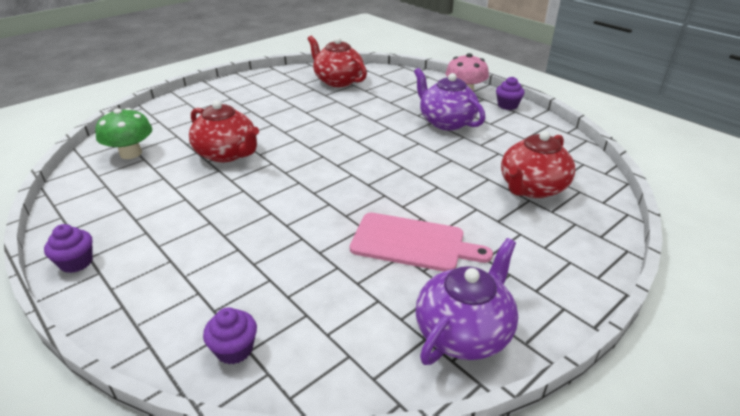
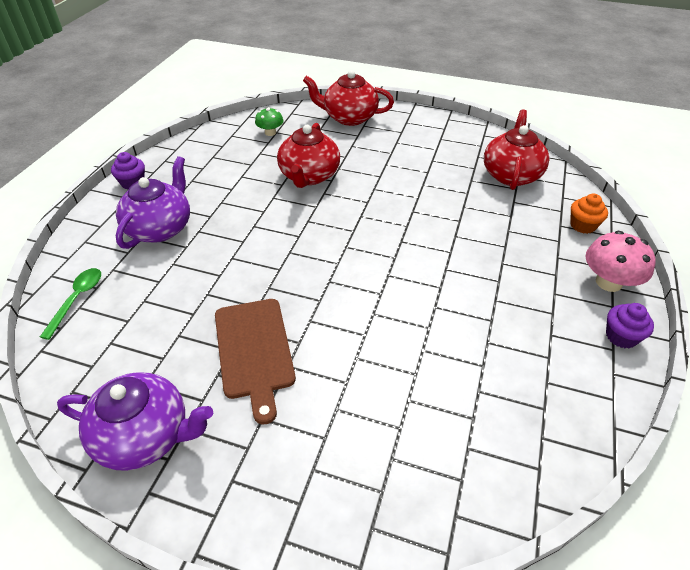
camera: 60 degrees right, 10 degrees up
green mushroom [95,108,152,159] -> green mushroom [255,107,283,136], size x0.61
purple cupcake [203,307,257,364] -> green spoon [40,268,101,340]
pink cutting board [350,213,493,272] -> brown cutting board [215,299,296,424]
purple teapot [414,68,485,130] -> purple teapot moved to [116,156,190,249]
red teapot [501,131,576,198] -> red teapot moved to [303,70,394,126]
none -> orange cupcake [570,194,608,234]

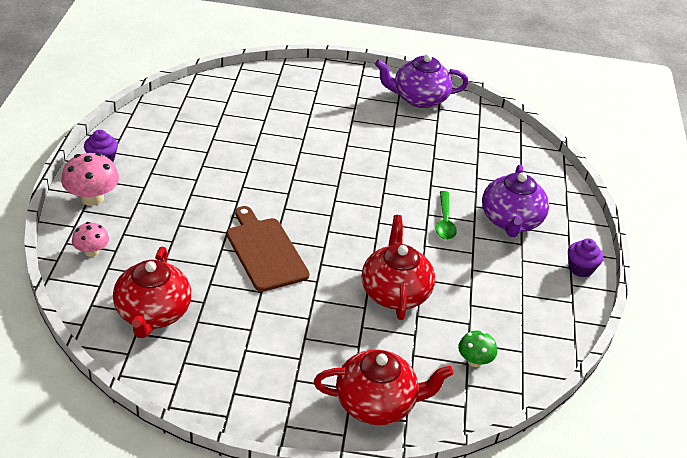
camera: 165 degrees right, 5 degrees down
green spoon [40,268,101,340] -> green spoon moved to [435,191,457,240]
brown cutting board [215,299,296,424] -> brown cutting board moved to [227,206,310,292]
orange cupcake [570,194,608,234] -> pink mushroom [72,222,109,257]

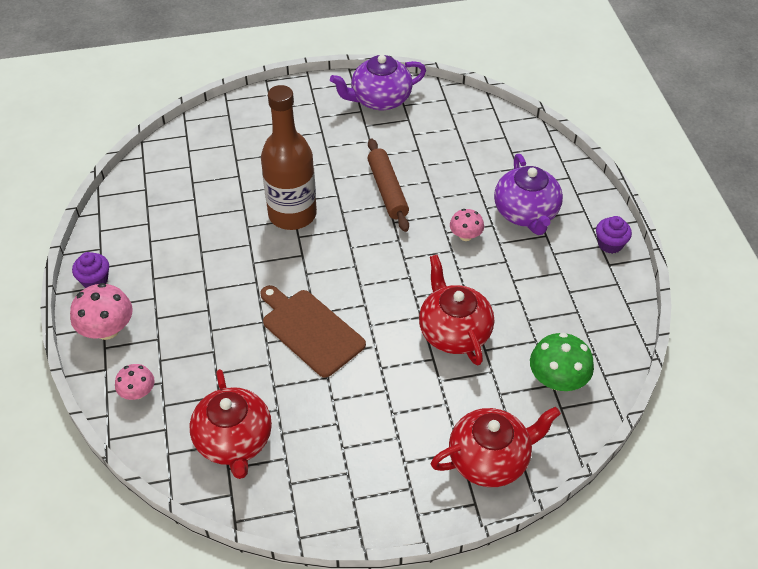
camera: 15 degrees left, 10 degrees up
green spoon [435,191,457,240] -> pink mushroom [450,209,484,241]
green mushroom [458,331,497,367] -> green mushroom [530,332,594,391], size x1.63
none -> brown bottle [261,85,317,230]
none -> brown rolling pin [367,138,409,232]

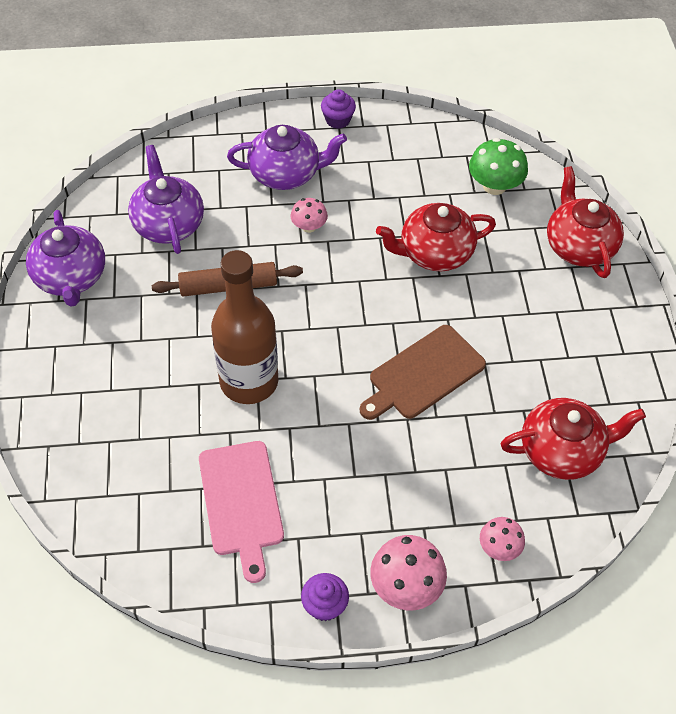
camera: 85 degrees left, 5 degrees up
none -> purple teapot [128,145,204,254]
none -> pink cutting board [199,441,284,583]

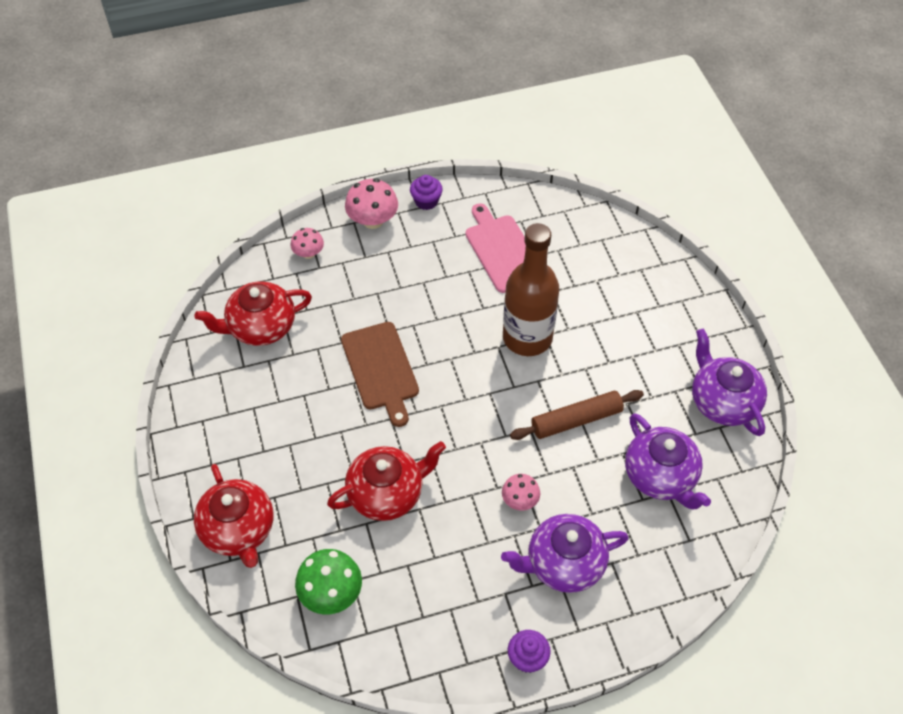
camera: 170 degrees right, 0 degrees up
brown cutting board [360,325,486,420] -> brown cutting board turned 120 degrees clockwise [341,322,419,427]

